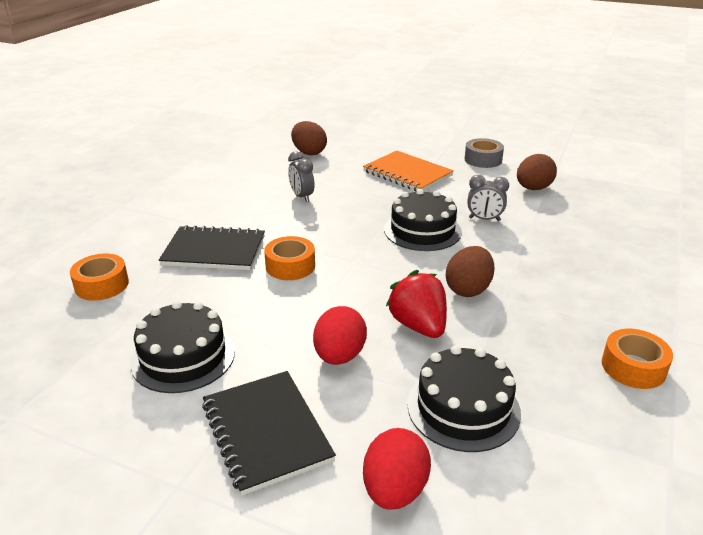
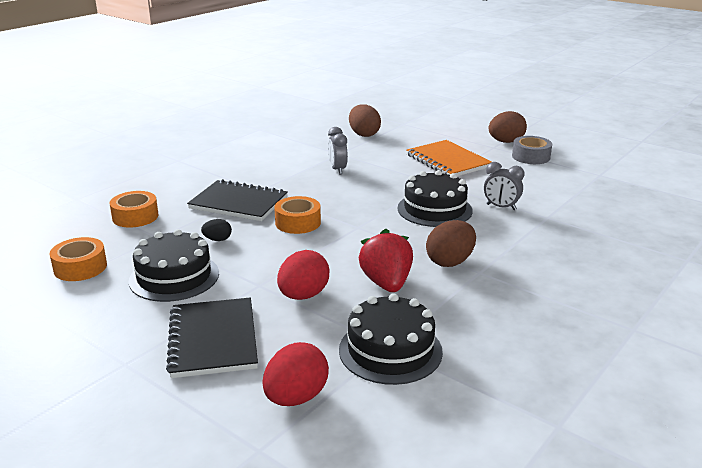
camera: 15 degrees right, 5 degrees down
brown egg [517,154,557,190] -> brown egg moved to [489,111,527,143]
orange tape [602,329,673,389] -> orange tape moved to [50,237,107,281]
none -> black egg [201,219,232,241]

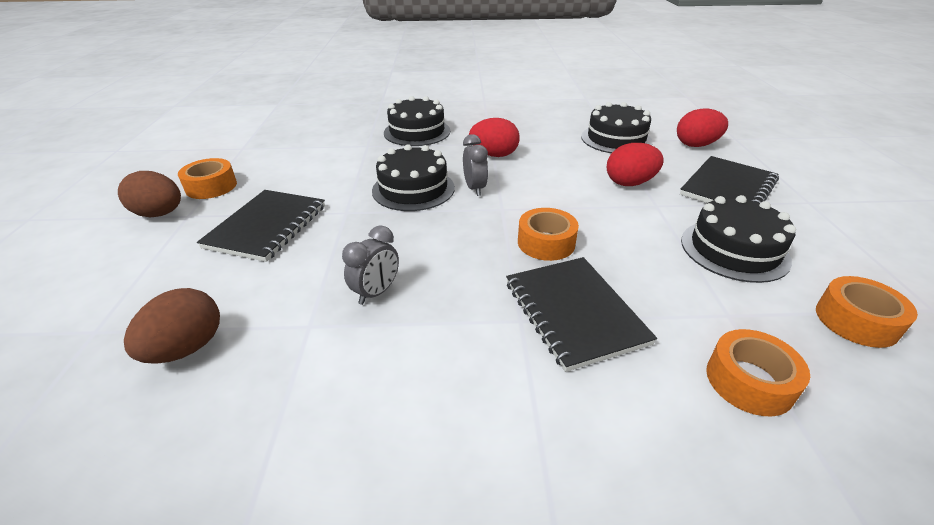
camera: 130 degrees left, 10 degrees up
black egg [201,219,232,241] -> none
red strawberry [359,229,413,292] -> none
orange notebook [406,140,492,176] -> black notebook [197,190,325,262]
brown egg [426,220,476,267] -> red egg [469,118,520,157]
grey clock [484,162,525,210] -> grey clock moved to [463,134,488,196]
grey tape [512,136,552,164] -> orange tape [178,158,237,199]
none -> black cake [384,96,450,146]

